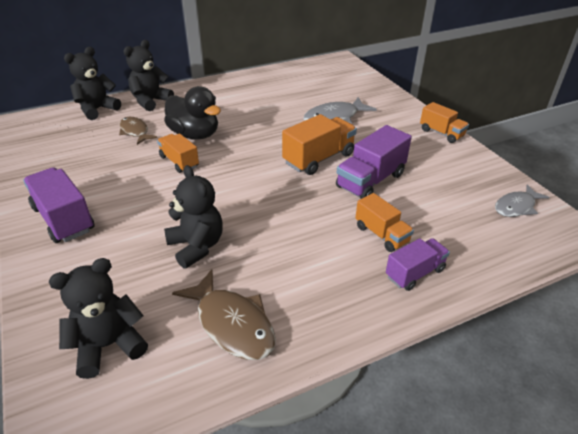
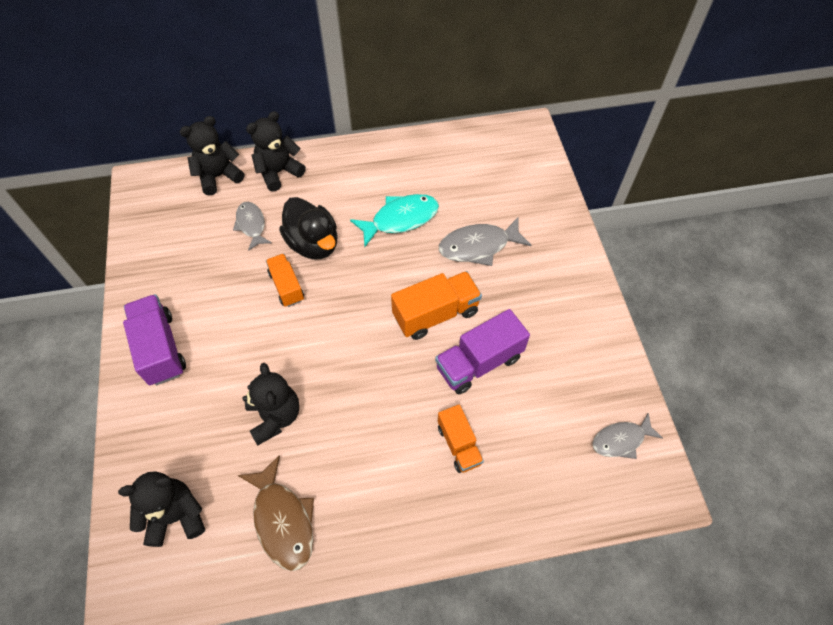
camera: 15 degrees right, 20 degrees up
brown fish [119,117,158,145] -> grey fish [233,202,272,251]
purple truck [386,238,450,291] -> none
orange truck [420,102,469,143] -> none
none -> turquoise fish [350,194,439,247]

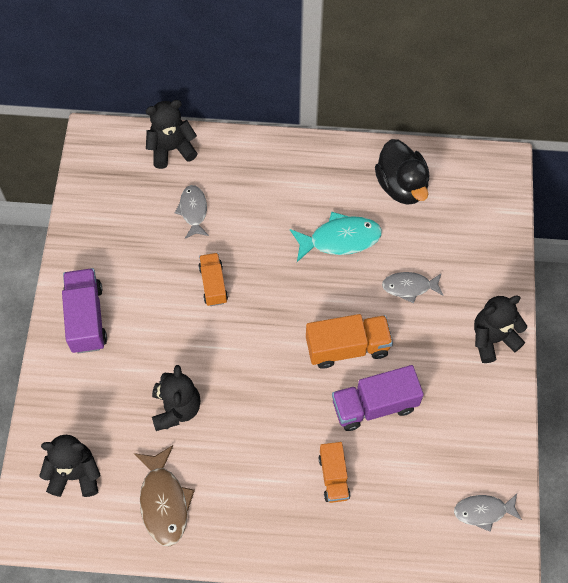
camera: 15 degrees right, 5 degrees up
black teddy bear [246,111,306,192] -> black teddy bear moved to [474,295,527,363]
black duck [279,197,338,259] -> black duck moved to [375,139,429,205]
grey fish [439,218,531,266] -> grey fish [382,272,444,304], size x0.66

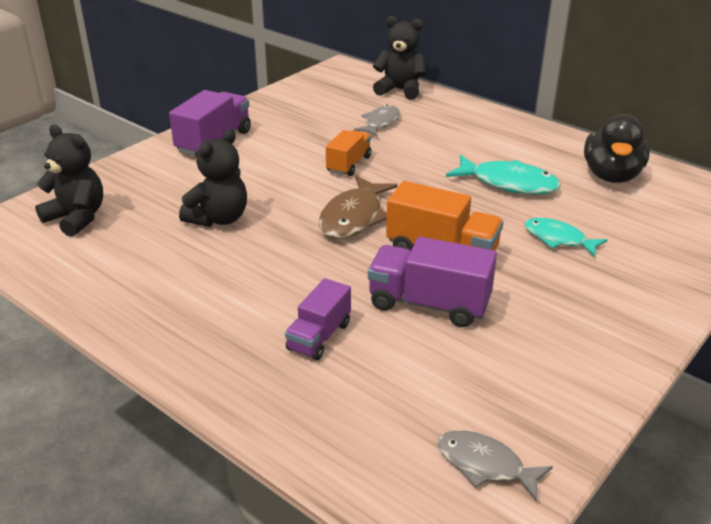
camera: 35 degrees right, 30 degrees down
brown fish [134,445,195,546] -> brown fish moved to [318,175,397,239]
orange truck [319,442,350,503] -> purple truck [285,278,351,360]
grey fish [382,272,444,304] -> turquoise fish [525,218,607,257]
black teddy bear [474,295,527,363] -> none

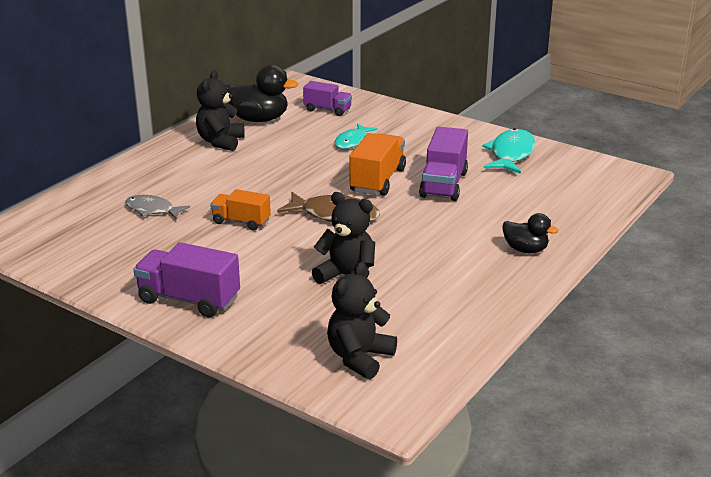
camera: 95 degrees left, 5 degrees down
purple truck [285,278,351,360] -> purple truck moved to [303,81,352,116]
black teddy bear [373,16,426,100] -> black teddy bear moved to [196,70,245,151]
grey fish [437,430,553,501] -> none
turquoise fish [446,155,561,195] -> turquoise fish moved to [482,128,535,174]
none -> black duck [502,213,558,253]

